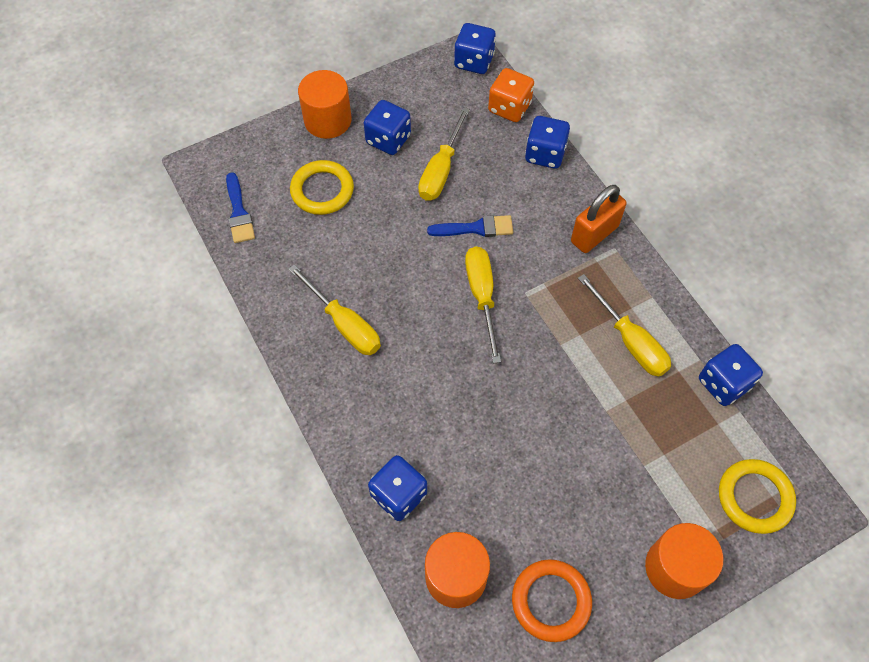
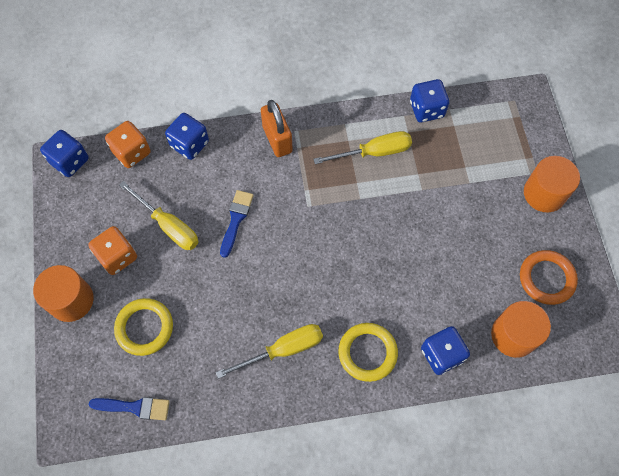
camera: 70 degrees left, 5 degrees up
blue dice [364,100,411,155] -> orange dice [88,226,137,275]
yellow screwdriver [465,246,501,364] -> none
yellow ring [719,459,796,534] -> yellow ring moved to [338,323,398,382]

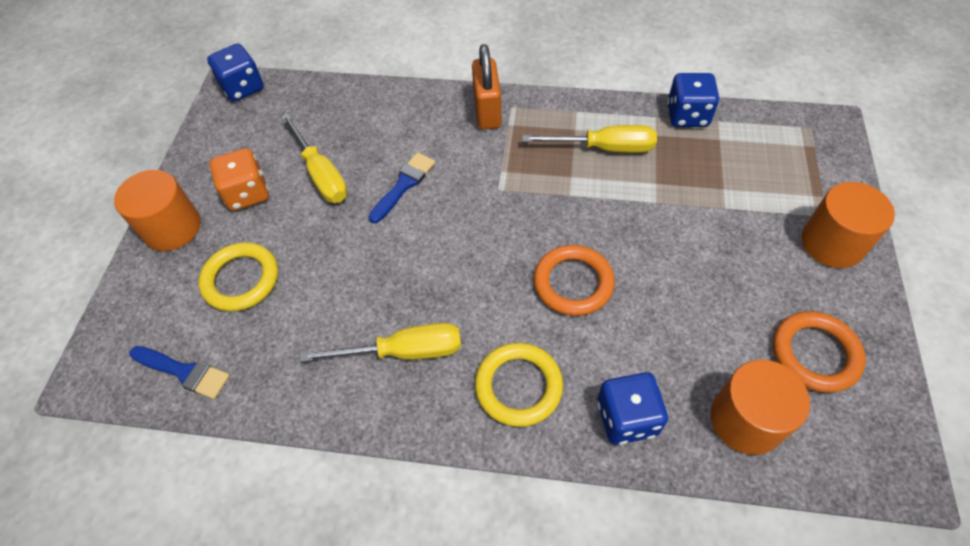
camera: 20 degrees right, 10 degrees down
orange dice [105,121,151,168] -> none
blue dice [165,113,209,160] -> none
none -> orange ring [534,245,615,316]

